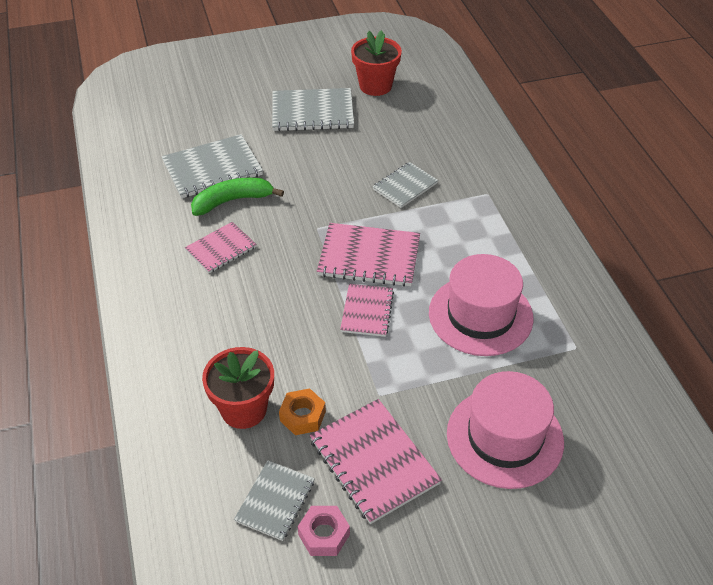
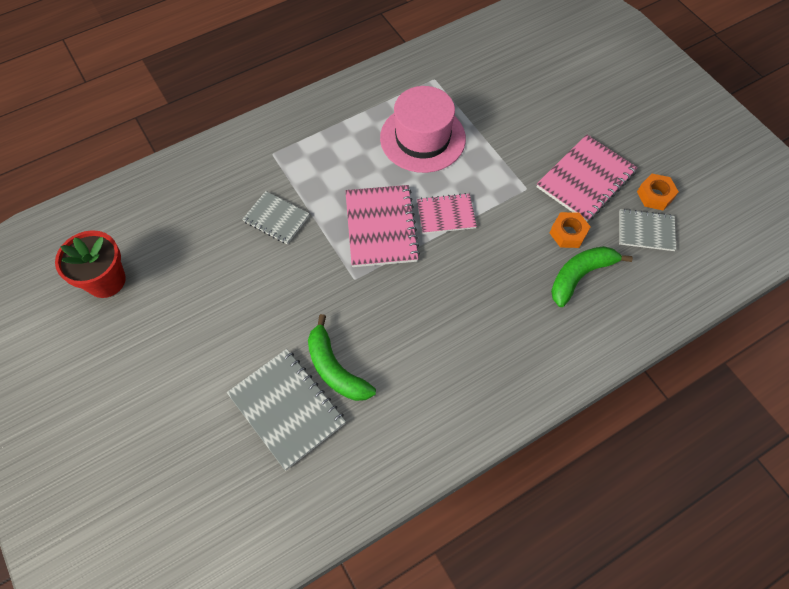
camera: 105 degrees left, 15 degrees up
pink notebook [185,222,257,273] -> none
red flower pot [202,347,274,429] -> green banana [551,246,633,307]
grey notebook [272,88,354,131] -> none
pink nut [298,506,350,556] -> orange nut [637,174,679,210]
pink hat [447,371,564,489] -> none

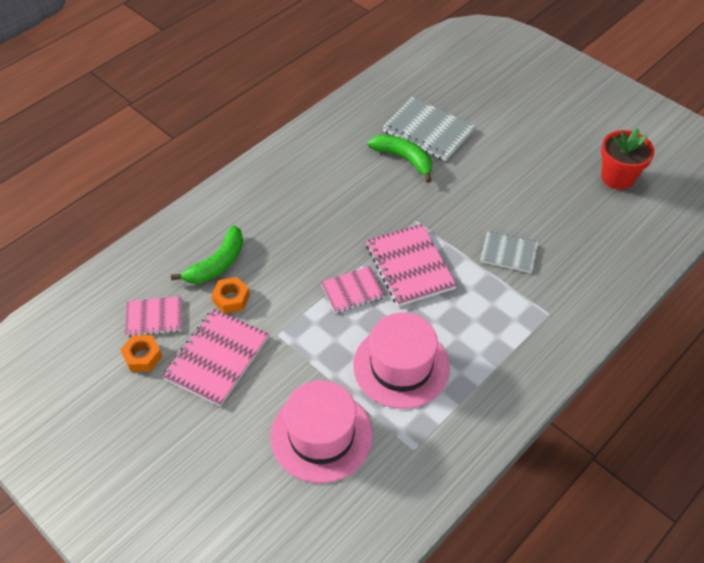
camera: 165 degrees right, 10 degrees down
grey notebook [619,209,676,251] -> pink notebook [125,296,182,337]
none -> pink hat [271,380,373,483]

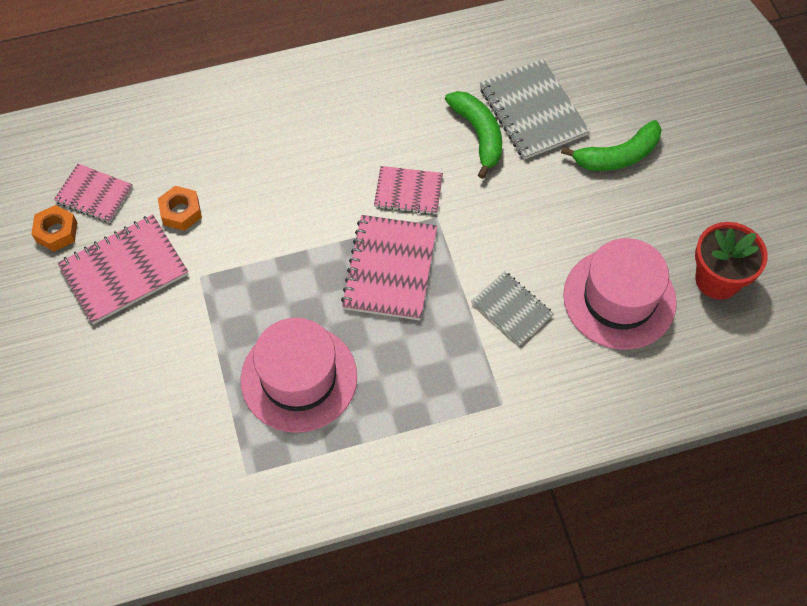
camera: 30 degrees right, 10 degrees up
green banana [171,225,243,284] -> green banana moved to [561,120,662,171]
pink hat [271,380,373,483] -> pink hat moved to [563,238,677,350]
pink notebook [321,266,385,313] -> pink notebook moved to [374,166,443,215]

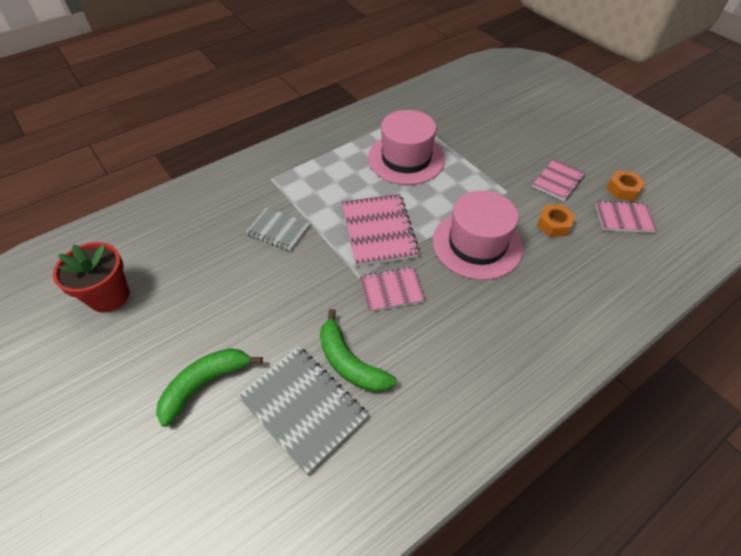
camera: 160 degrees right, 10 degrees down
pink notebook [58,214,188,325] -> pink notebook [532,159,585,201], size x0.62
pink hat [563,238,677,350] -> pink hat moved to [433,191,523,280]

